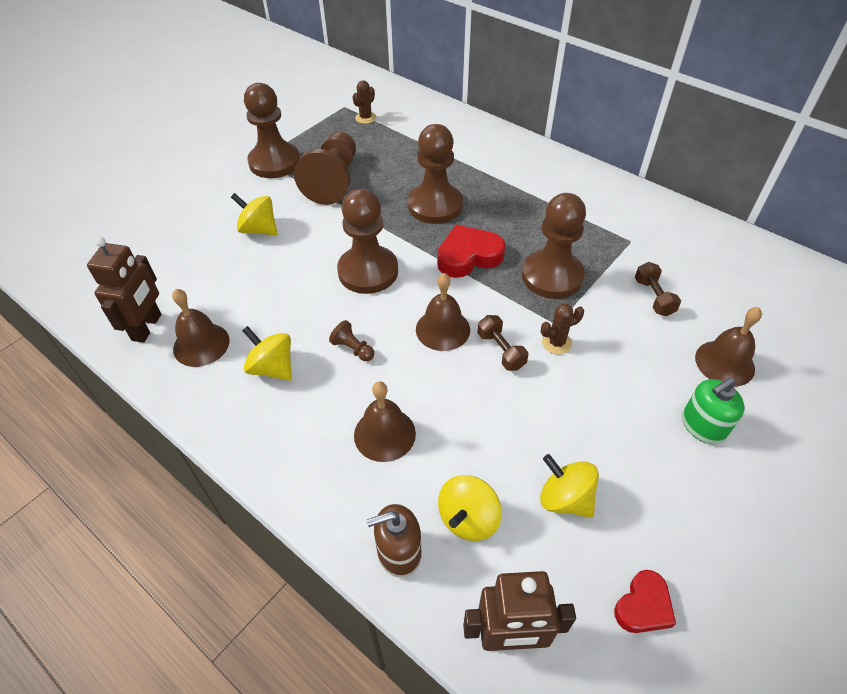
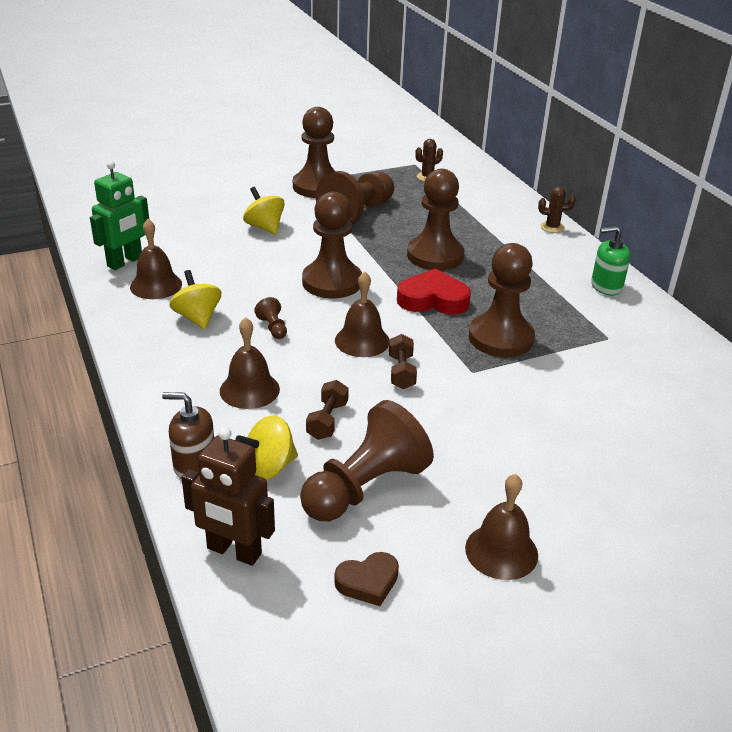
camera: 25 degrees right, 15 degrees down
brown robot [87,237,161,343] -> green robot [90,161,149,270]
yellow spinning top [540,454,599,518] -> brown pawn [300,400,434,521]
brown cactus [541,304,584,354] -> brown cactus moved to [538,187,576,233]
red heart [614,570,676,633] -> brown heart [334,552,399,606]
brown dumbbell [635,262,681,316] -> brown dumbbell moved to [306,380,349,440]
green soap dispenser [682,377,744,444] -> green soap dispenser moved to [591,226,630,296]
brown bell [695,307,762,387] -> brown bell moved to [465,474,538,580]

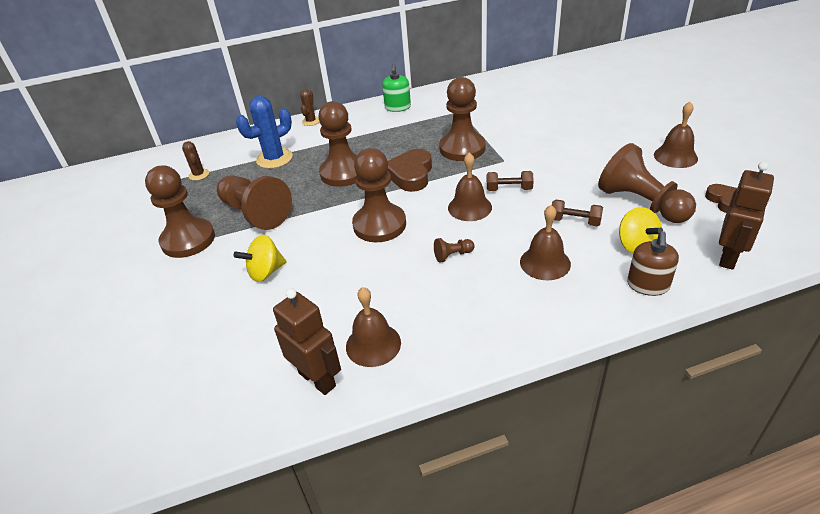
camera: 80 degrees left, 5 degrees up
green robot [90,161,149,270] -> brown robot [273,288,341,395]
yellow spinning top [169,270,221,329] -> none
red heart [397,268,471,315] -> brown heart [388,149,432,192]
none -> blue cactus [236,96,293,169]

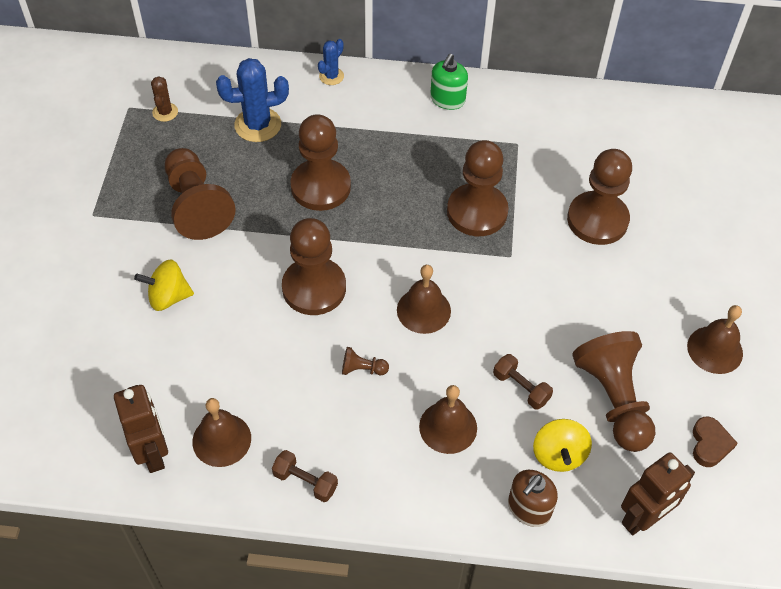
camera: 20 degrees right, 15 degrees up
brown pawn [145,166,215,258] -> brown pawn moved to [567,149,632,245]
brown cactus [300,90,320,126] -> blue cactus [318,39,344,85]
brown heart [388,149,432,192] -> none
brown dumbbell [487,171,534,191] -> brown dumbbell moved to [272,450,338,502]

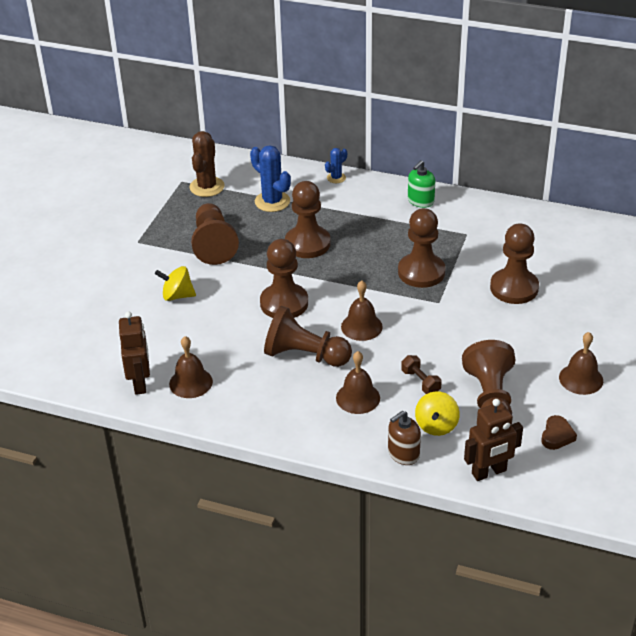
camera: 15 degrees right, 15 degrees down
brown cactus [151,76,178,122] -> brown cactus [190,131,225,197], size x1.82
blue cactus [216,58,289,142] -> blue cactus turned 45 degrees clockwise [250,145,291,212]
brown dumbbell [272,450,338,502] -> none
brown pawn [342,347,389,375] -> brown pawn [264,306,352,367], size x2.41

